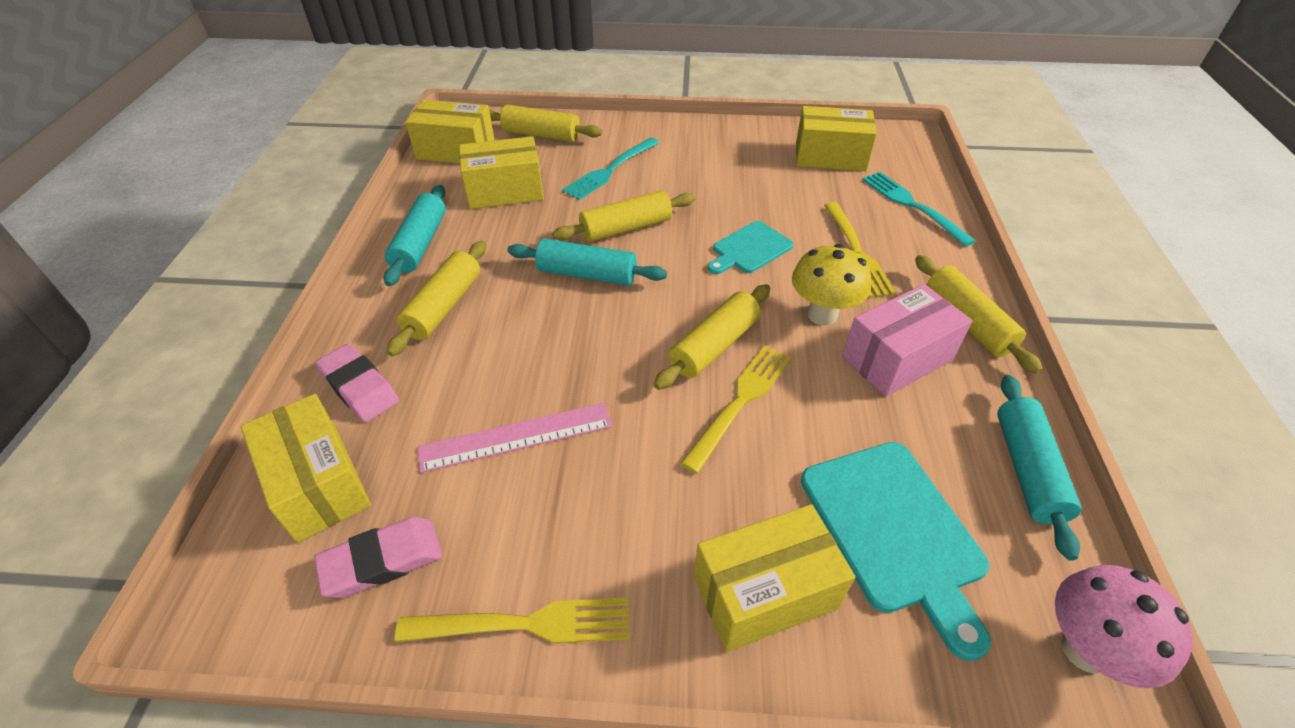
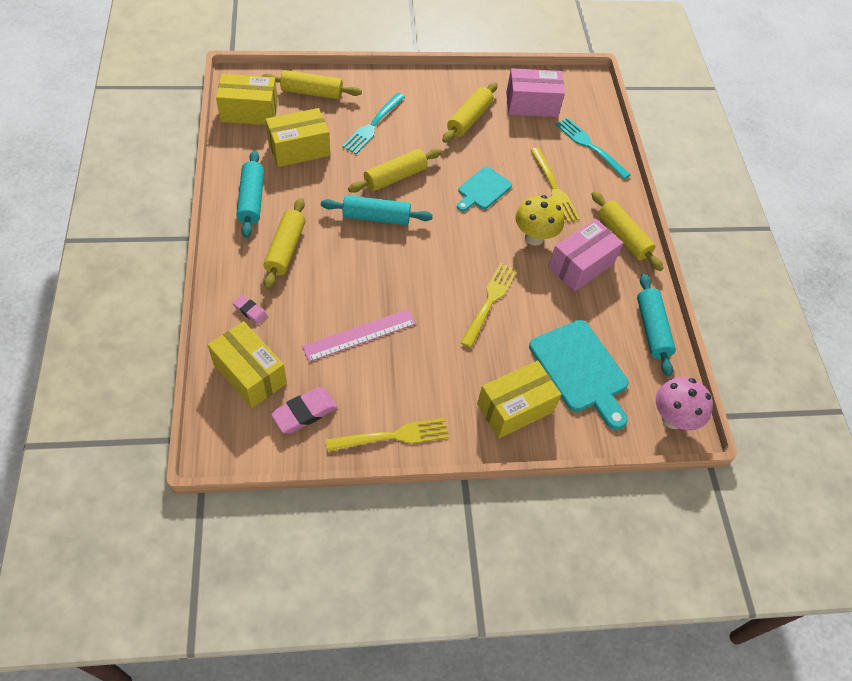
camera: 15 degrees left, 10 degrees up
pink eraser [315,344,399,422] -> pink eraser [233,295,268,324], size x0.58
yellow rolling pin [654,284,771,390] -> yellow rolling pin moved to [442,82,498,143]
yellow box [796,106,877,171] -> pink box [506,68,565,117]

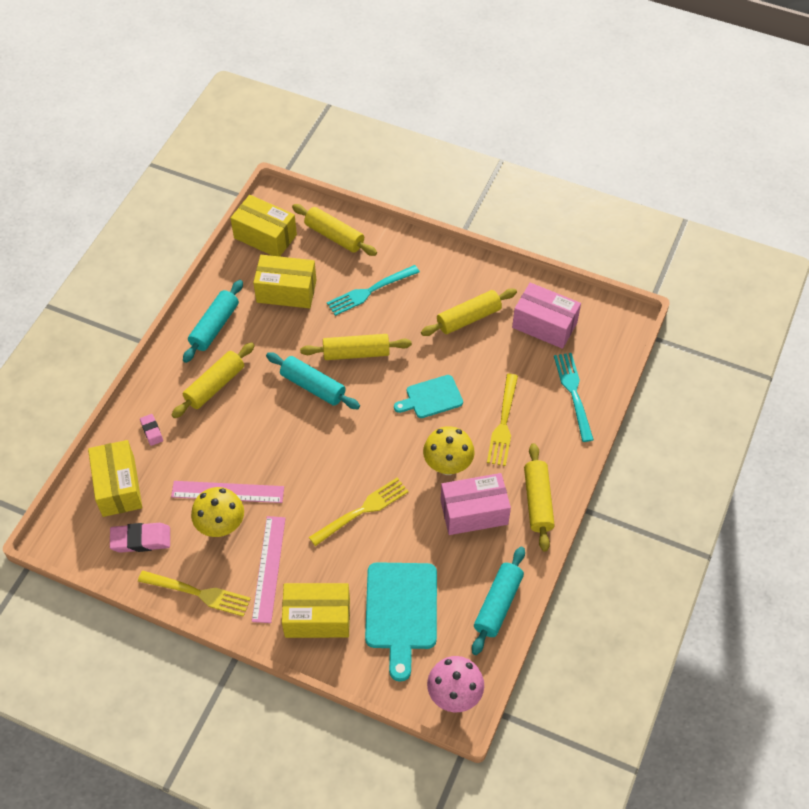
camera: 35 degrees right, 0 degrees up
none -> yellow mushroom [191,487,244,537]
none -> pink ruler [252,516,286,623]

